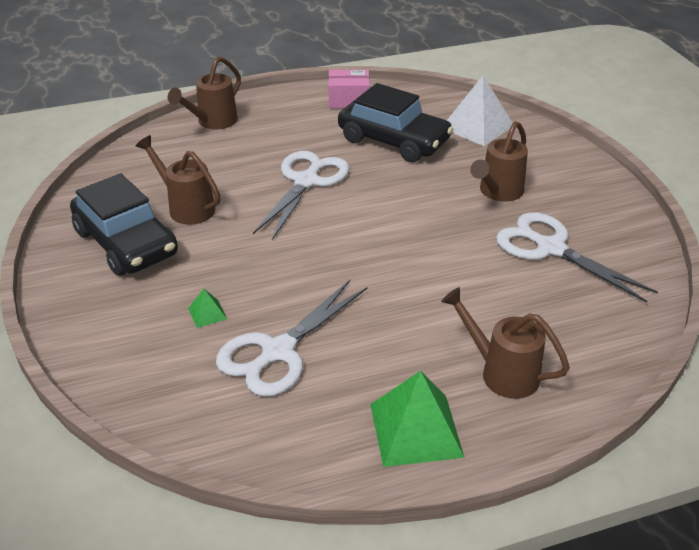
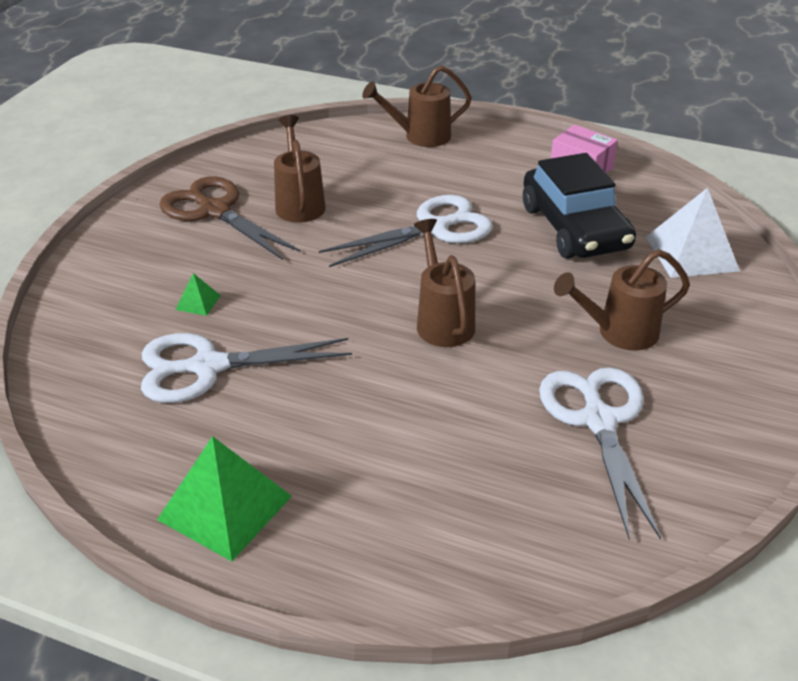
camera: 40 degrees right, 0 degrees up
black car [70,173,178,276] -> brown scissors [159,176,301,260]
brown watering can [441,287,570,399] -> brown watering can moved to [414,219,475,347]

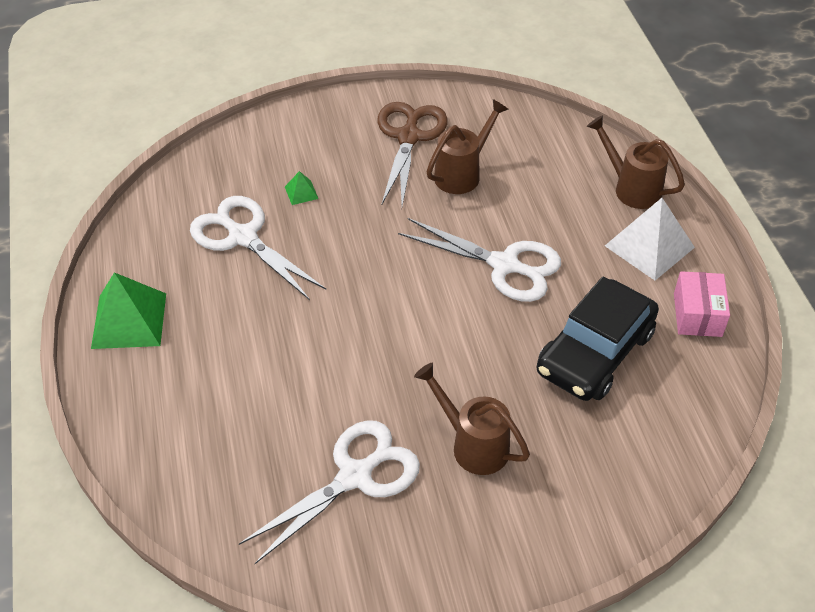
camera: 55 degrees right, 10 degrees up
brown watering can [414,219,475,347] -> none
white pyramid [646,188,740,278] -> white pyramid moved to [605,198,695,280]

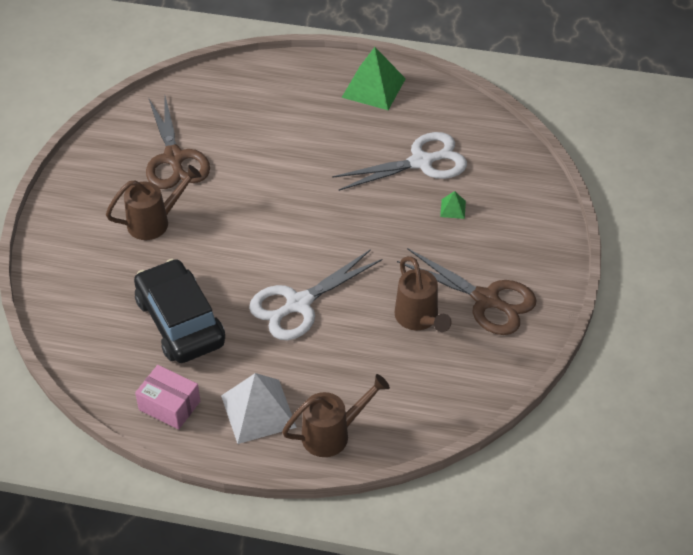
camera: 115 degrees right, 0 degrees up
white scissors [239,420,420,564] -> brown scissors [146,96,210,189]

